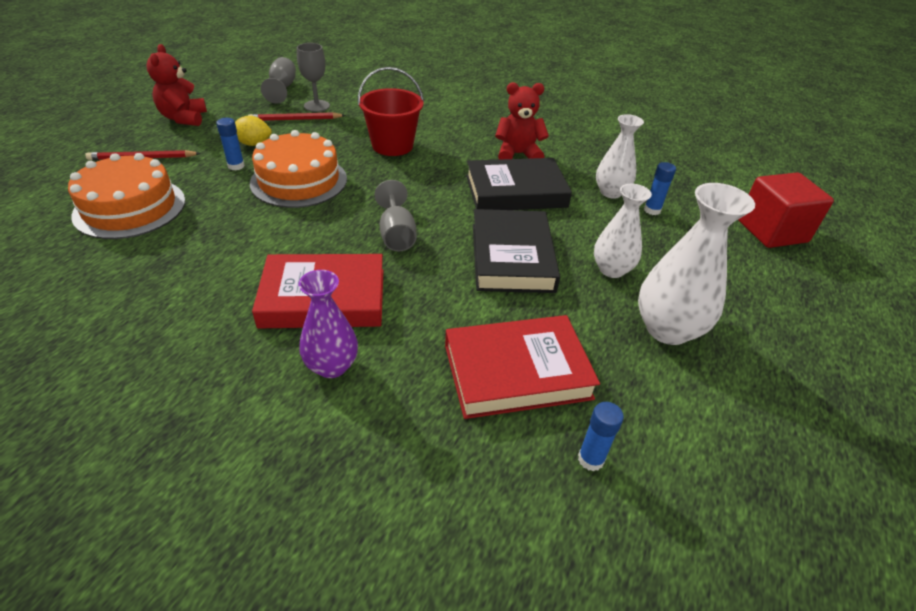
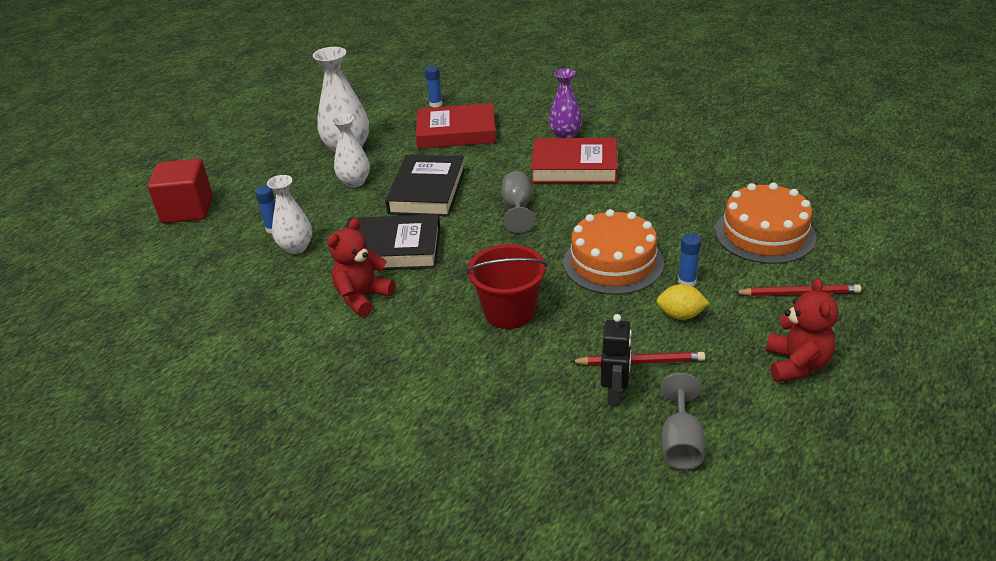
camera: 165 degrees left, 5 degrees down
grey goblet [297,43,330,112] -> black robot [601,314,632,406]
red teddy bear [495,82,549,160] -> red teddy bear turned 120 degrees clockwise [327,218,395,317]

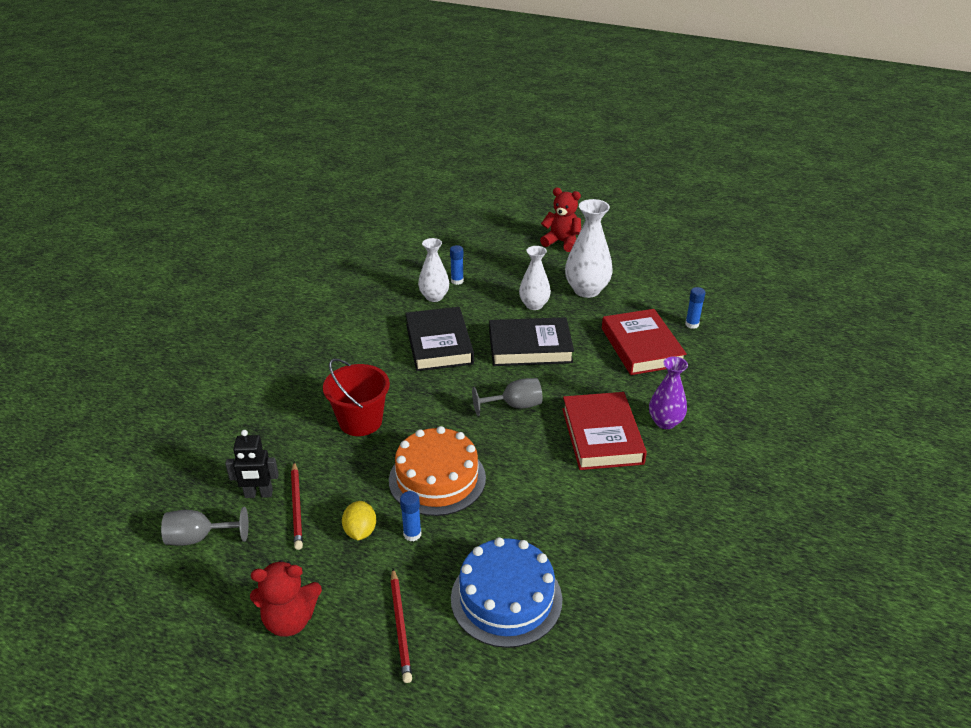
camera: 75 degrees right, 0 degrees up
red cube [148,158,213,223] -> none
red teddy bear [327,218,395,317] -> red teddy bear moved to [540,187,581,252]
orange cake [715,183,816,264] -> blue cake [451,537,562,648]

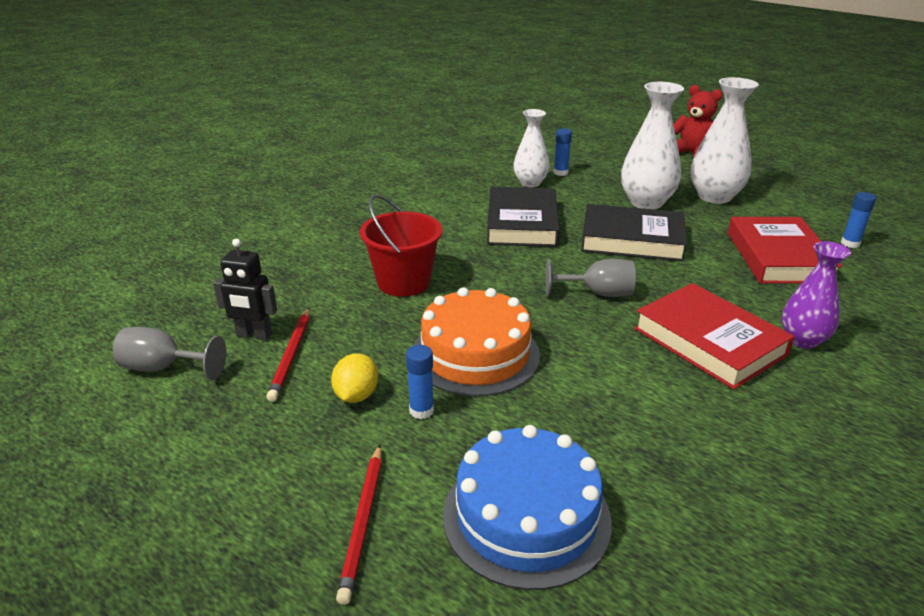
camera: 15 degrees right, 5 degrees down
red teddy bear [250,560,322,637] -> none
white vase [519,246,551,310] -> white vase [621,82,684,209], size x1.53
red book [562,392,647,470] -> red book turned 45 degrees counterclockwise [634,283,794,389]

